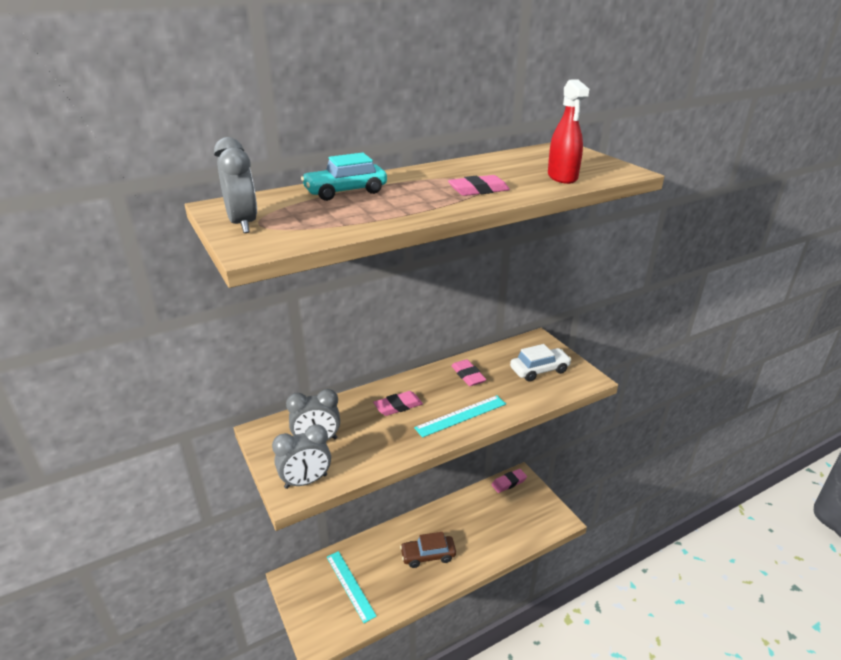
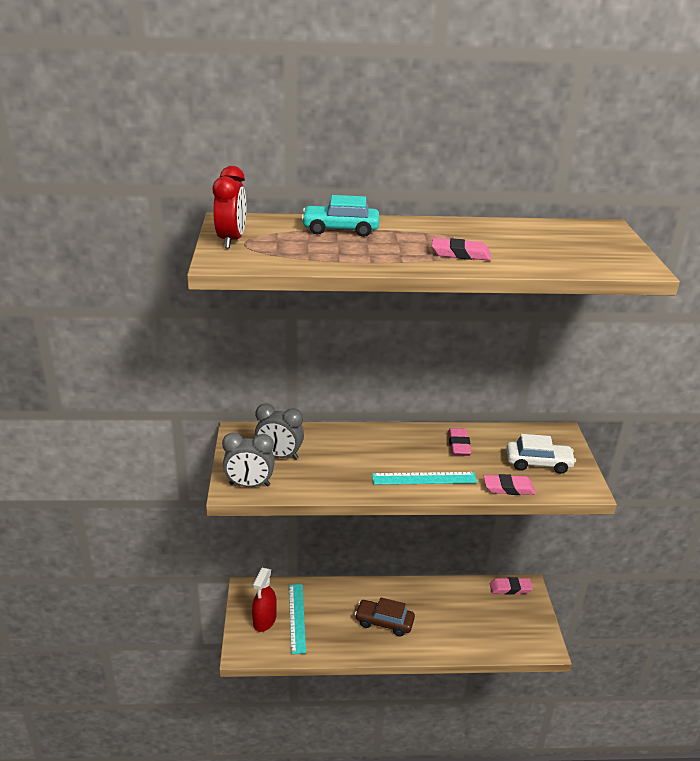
camera: 25 degrees right, 0 degrees up
grey clock [214,137,257,233] -> red clock [213,166,246,249]
pink eraser [373,391,423,416] -> pink eraser moved to [484,474,536,495]
red spray bottle [548,79,589,184] -> red spray bottle moved to [252,568,277,632]

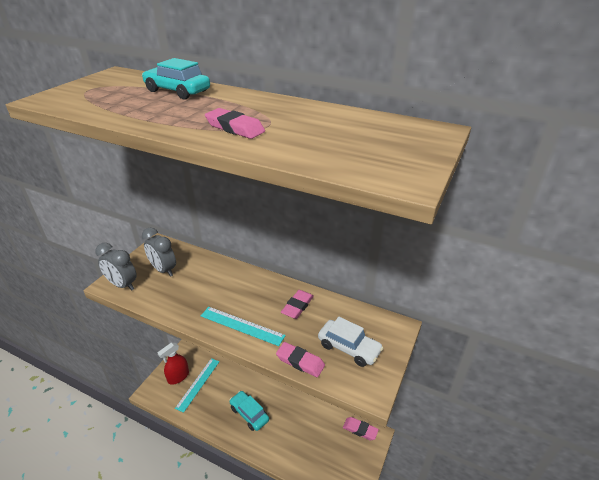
camera: 30 degrees right, 5 degrees up
red clock [213,166,246,249] -> none
brown car [355,598,415,636] -> turquoise car [229,391,269,431]

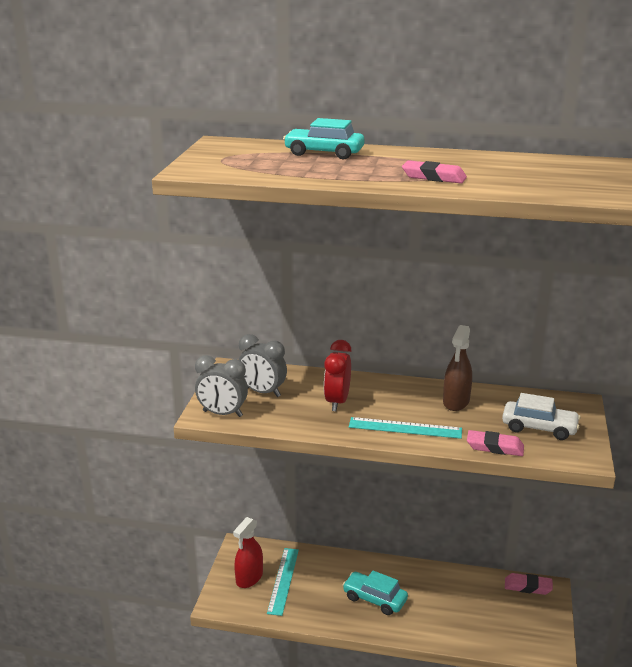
camera: 15 degrees left, 10 degrees down
pink eraser [281,290,314,319] -> brown spray bottle [443,325,472,411]
none -> red clock [324,340,352,411]

